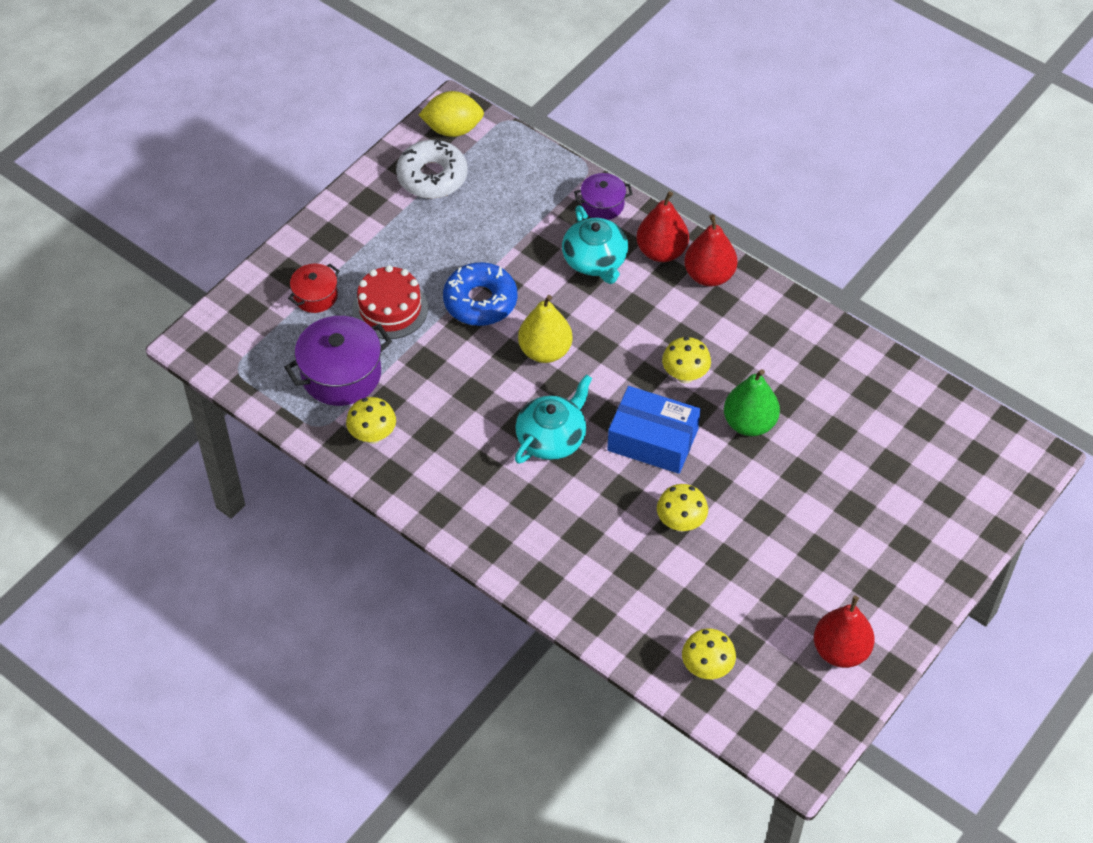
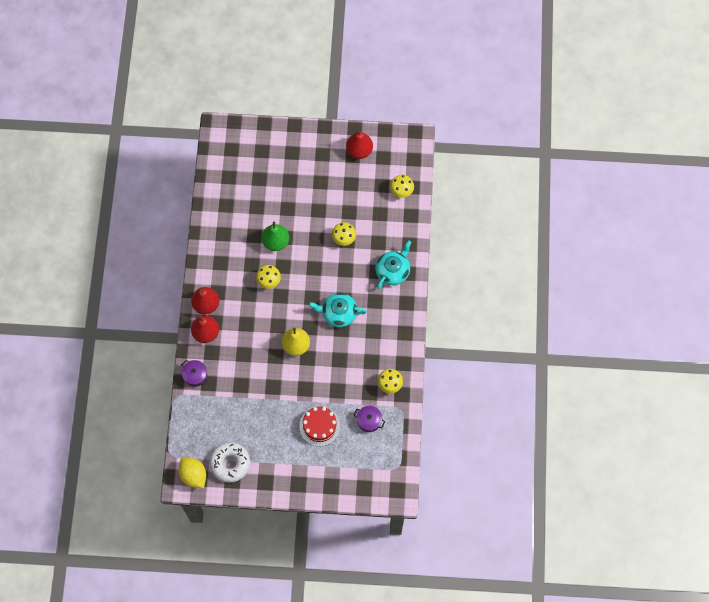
camera: 125 degrees left, 15 degrees up
purple pot [284,316,392,406] -> purple pot [354,406,385,432], size x0.57
red pot [288,264,340,313] -> none
blue donut [443,262,517,326] -> none
turquoise teapot [562,205,628,284] -> turquoise teapot moved to [375,240,411,289]
blue box [607,386,700,474] -> none

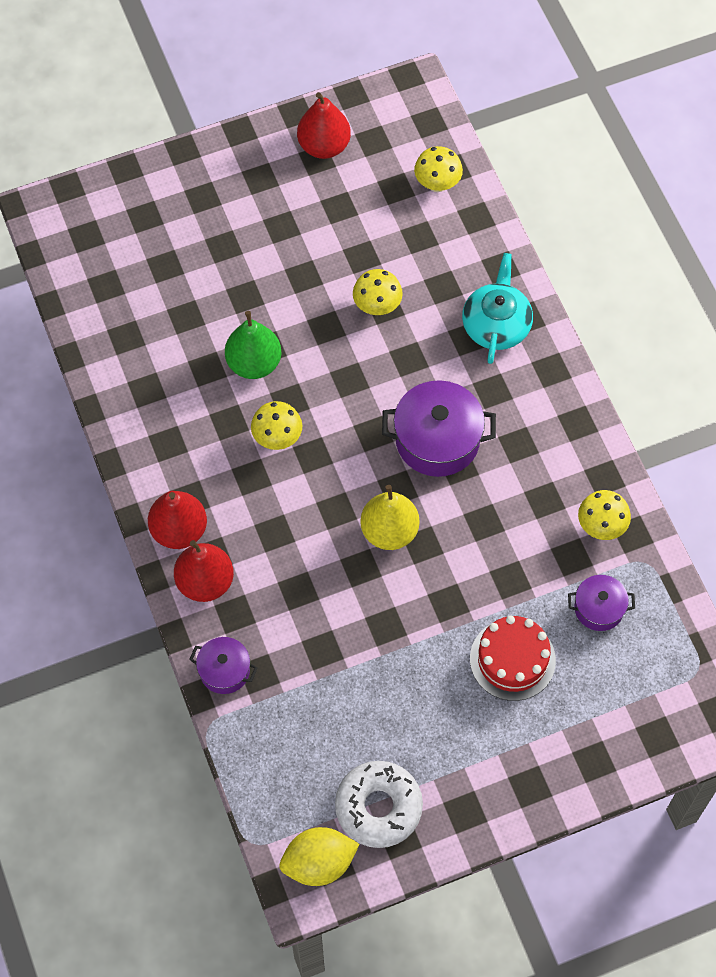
camera: 25 degrees left, 5 degrees down
yellow lemon [178,457,206,488] -> yellow lemon turned 45 degrees counterclockwise [280,827,359,886]
turquoise teapot [309,293,367,327] -> purple pot [382,380,496,477]

